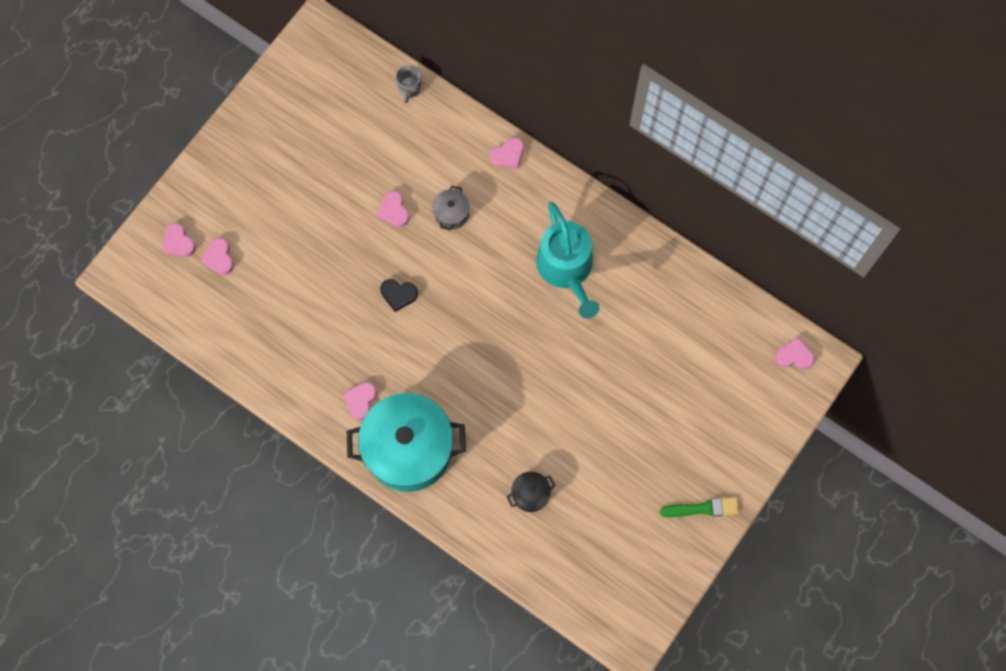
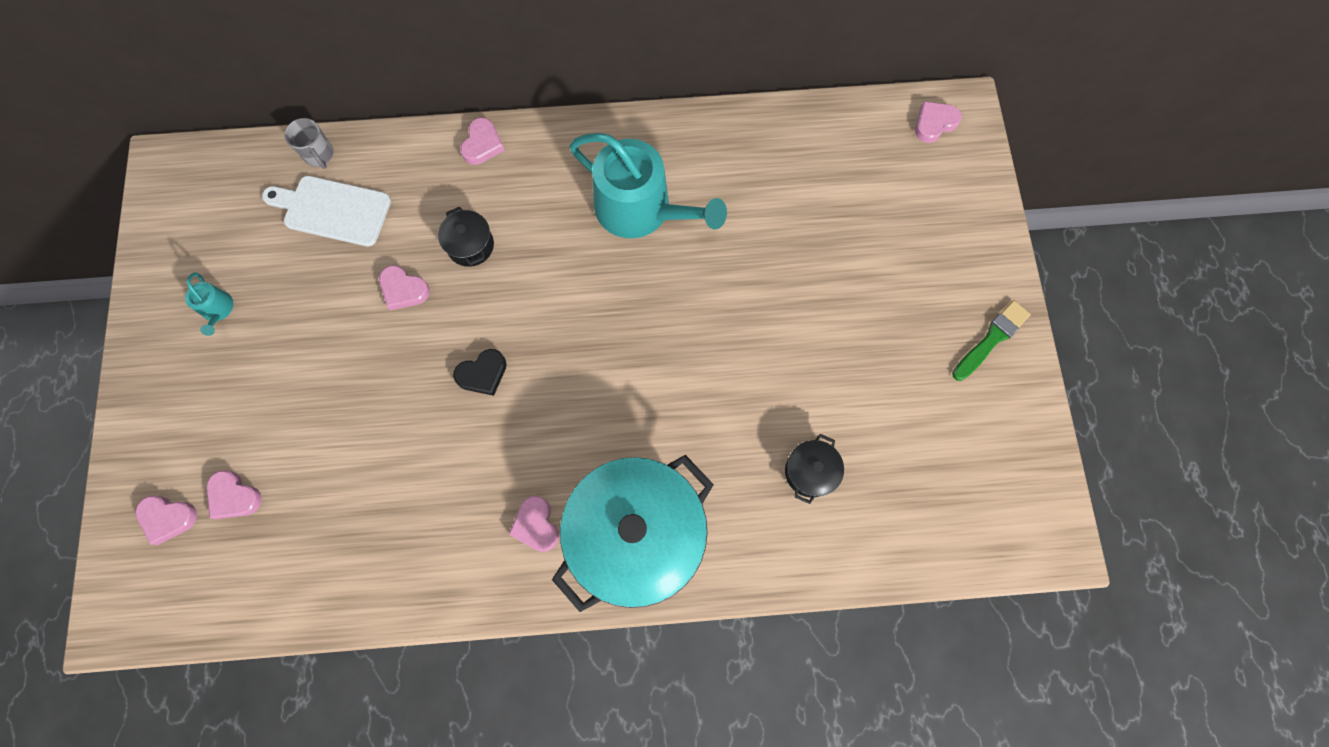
camera: 40 degrees left, 0 degrees up
grey pot [432,186,470,230] -> black pot [438,207,494,267]
none -> turquoise watering can [185,272,233,336]
none -> white cutting board [262,176,391,246]

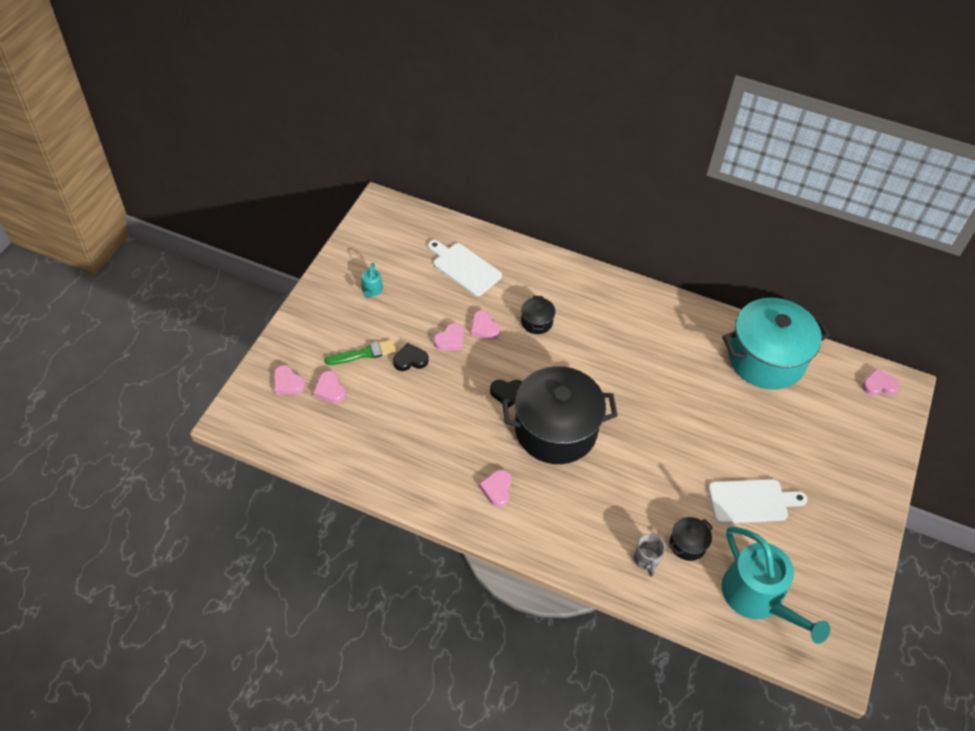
camera: 25 degrees right, 20 degrees down
grey mug [284,118,334,169] -> grey mug moved to [634,534,665,577]
pink heart [460,118,505,165] -> pink heart moved to [433,323,464,351]
turquoise pot [552,455,714,612] -> turquoise pot moved to [722,298,830,390]
turquoise watering can [570,133,727,238] -> turquoise watering can moved to [722,527,830,644]
green brush [952,300,1031,381] -> green brush moved to [325,340,396,365]
none -> black heart [393,343,428,371]
none -> black pot [502,366,618,464]
none -> white cutting board [708,479,808,524]

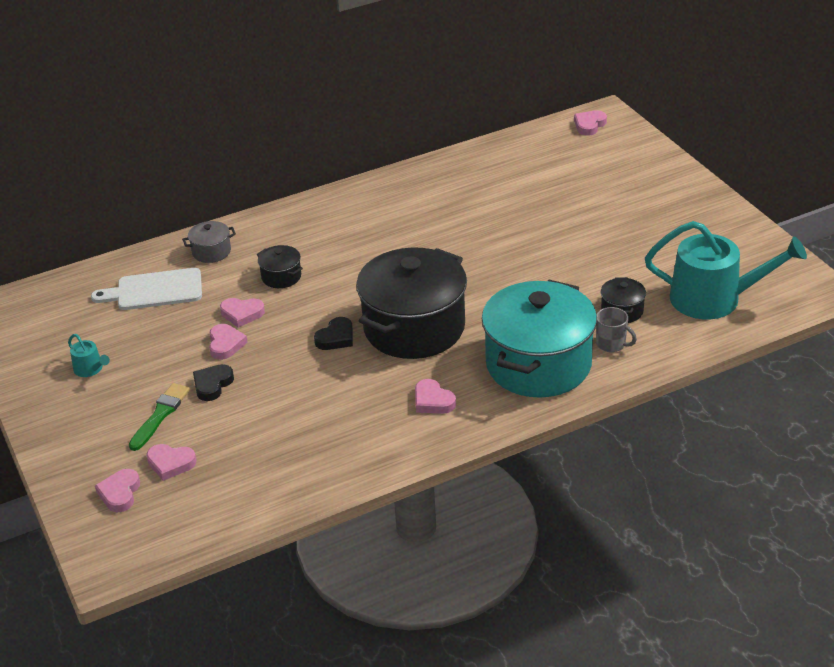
camera: 45 degrees left, 15 degrees down
pink heart [274,365,305,394] -> pink heart turned 105 degrees clockwise [95,469,140,512]
white cutting board [708,479,808,524] -> none
turquoise pot [722,298,830,390] -> turquoise pot moved to [482,280,597,398]
none -> grey pot [182,221,236,263]

